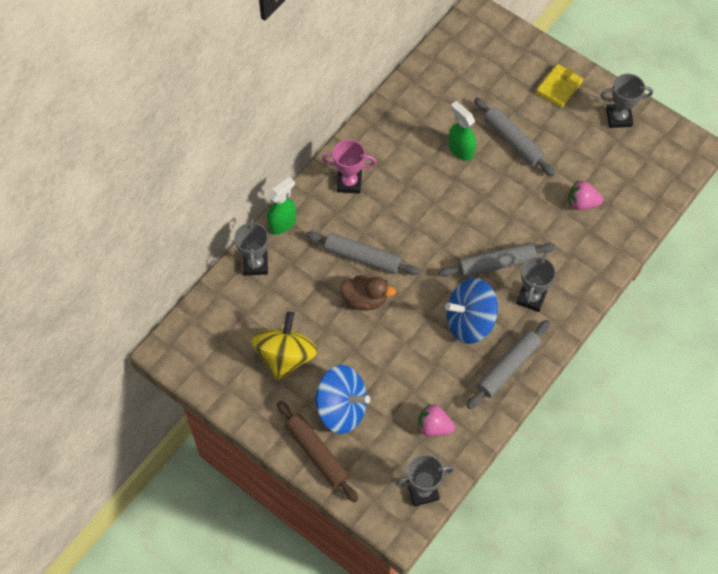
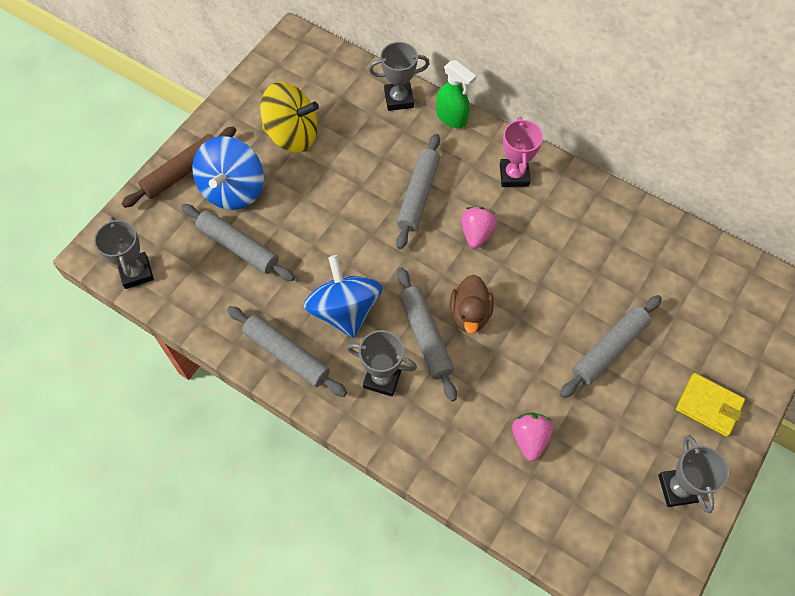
camera: 85 degrees right, 0 degrees up
brown duck [340,275,396,311] -> brown duck moved to [450,275,494,334]
pink strawberry [418,404,455,436] -> pink strawberry moved to [461,207,497,249]
green spray bottle [448,101,476,161] -> none
none -> grey rolling pin [181,204,295,281]

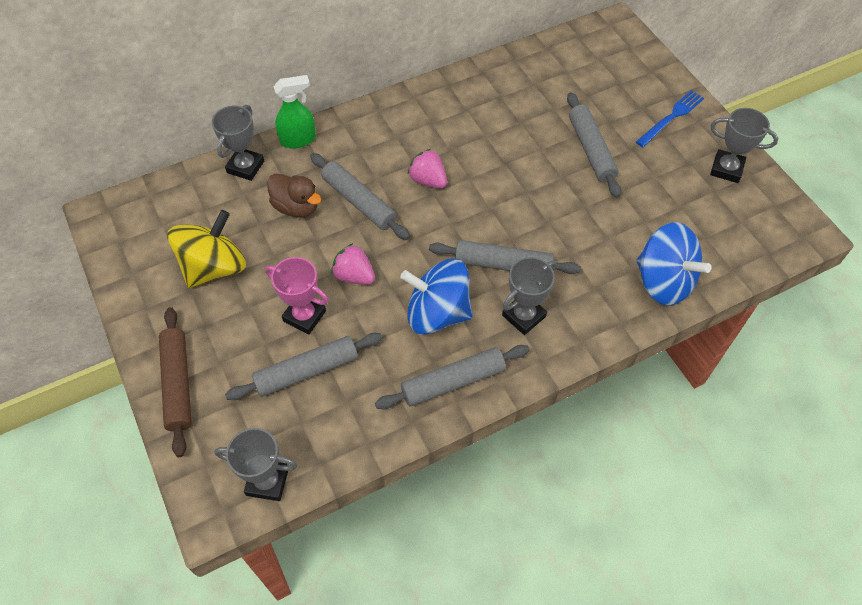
camera: 60 degrees left, 5 degrees down
blue spinning top [192,136,264,210] -> blue spinning top moved to [636,222,712,306]
brown duck [450,275,494,334] -> brown duck moved to [267,174,321,217]
pink trophy [500,117,543,187] -> pink trophy moved to [265,257,329,334]
pink strawberry [512,412,553,461] -> pink strawberry moved to [331,243,375,285]
yellow wallet [676,373,745,437] -> blue fork [636,90,704,147]

